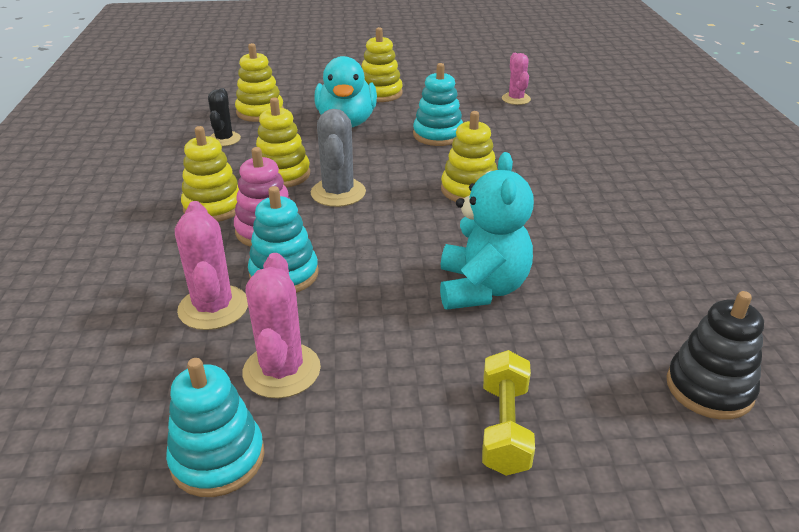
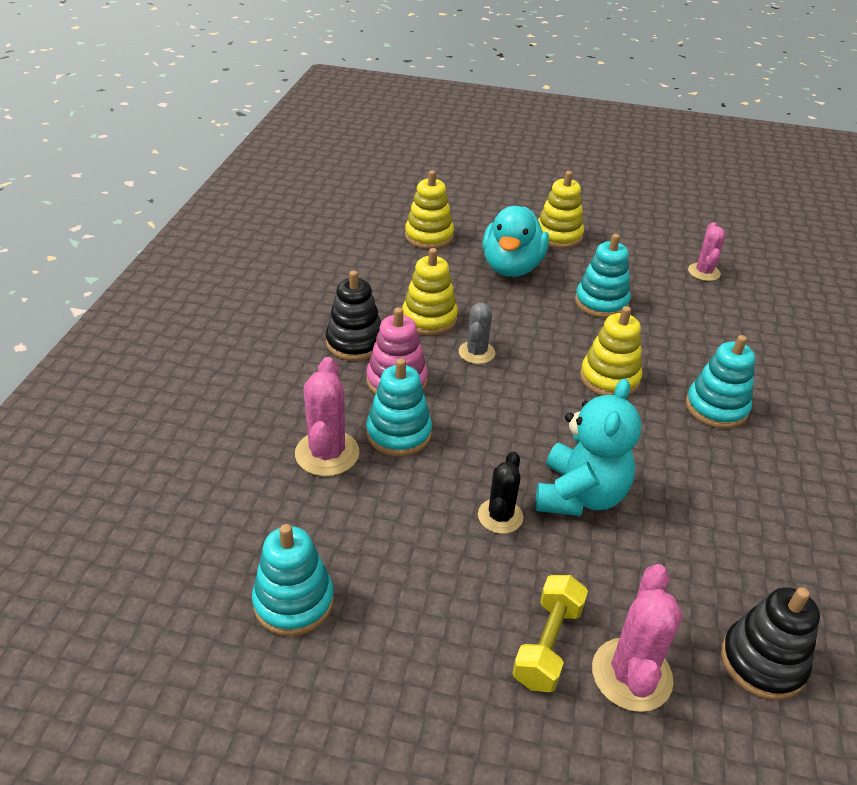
camera: 15 degrees right, 5 degrees up
yellow stacking toy [181,126,239,222] -> black stacking toy [326,270,381,361]
black cactus [208,88,241,146] -> black cactus moved to [478,451,523,534]
pink cactus [243,253,321,398] -> pink cactus moved to [592,564,683,712]
grey cactus [311,109,366,207] -> grey cactus [459,303,495,364], size x0.67
none -> turquoise stacking toy [686,335,755,429]

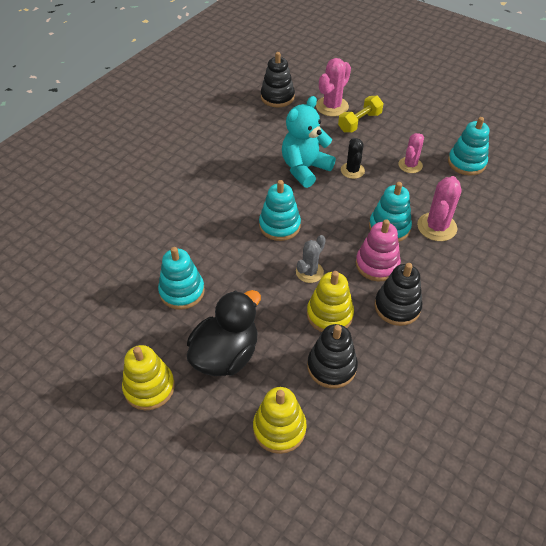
camera: 155 degrees left, 10 degrees up
black cactus [478,451,523,534] -> black cactus turned 45 degrees counterclockwise [341,138,365,179]
turquoise duck [482,206,549,277] -> black duck [187,290,261,376]
yellow stacking toy [580,306,642,396] -> none
turquoise stacking toy [686,335,755,429] -> turquoise stacking toy moved to [259,180,301,241]
pink cactus [688,222,726,281] -> pink cactus moved to [399,133,424,173]
none -> black stacking toy [307,324,358,388]

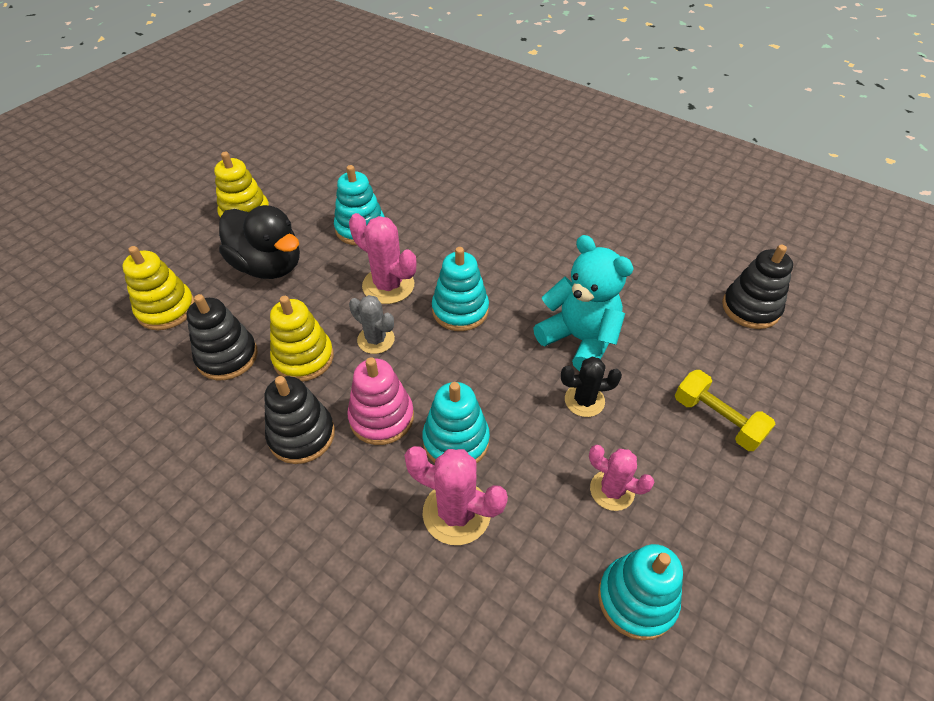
camera: 90 degrees right, 0 degrees up
pink cactus [316,58,351,117] -> pink cactus moved to [349,213,416,304]

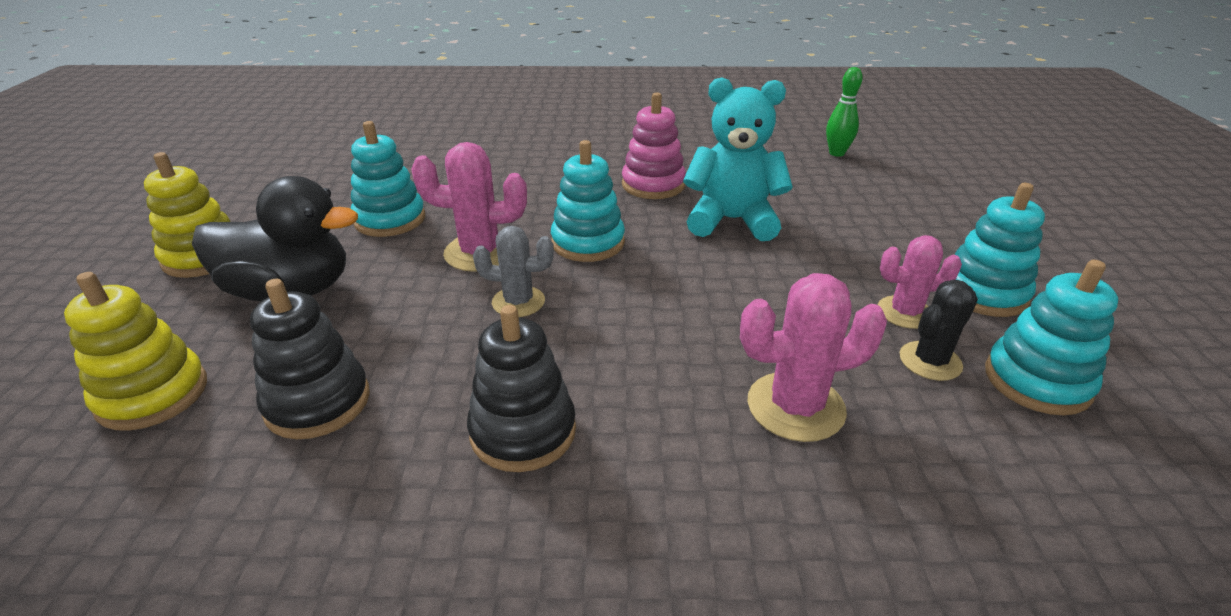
camera: 35 degrees left, 15 degrees down
yellow stacking toy [270,296,334,382] -> none
pink stacking toy [347,357,414,445] -> pink stacking toy moved to [622,92,686,199]
turquoise stacking toy [422,382,490,463] -> turquoise stacking toy moved to [955,183,1045,317]
black cactus [561,356,622,417] -> black cactus moved to [900,280,978,381]
yellow dumbbell [675,370,776,451] -> none
black stacking toy [722,245,793,329] -> green bowling pin [826,67,863,157]

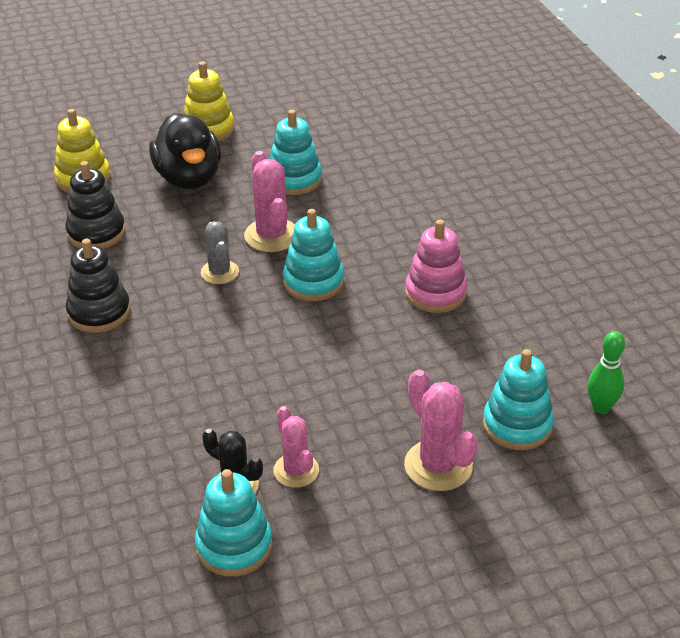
camera: 70 degrees right, 5 degrees up
turquoise teddy bear [683,78,793,241] -> none
pink cactus [740,273,887,442] -> pink cactus moved to [404,370,478,491]
turquoise stacking toy [955,183,1045,317] -> turquoise stacking toy moved to [483,349,554,450]

